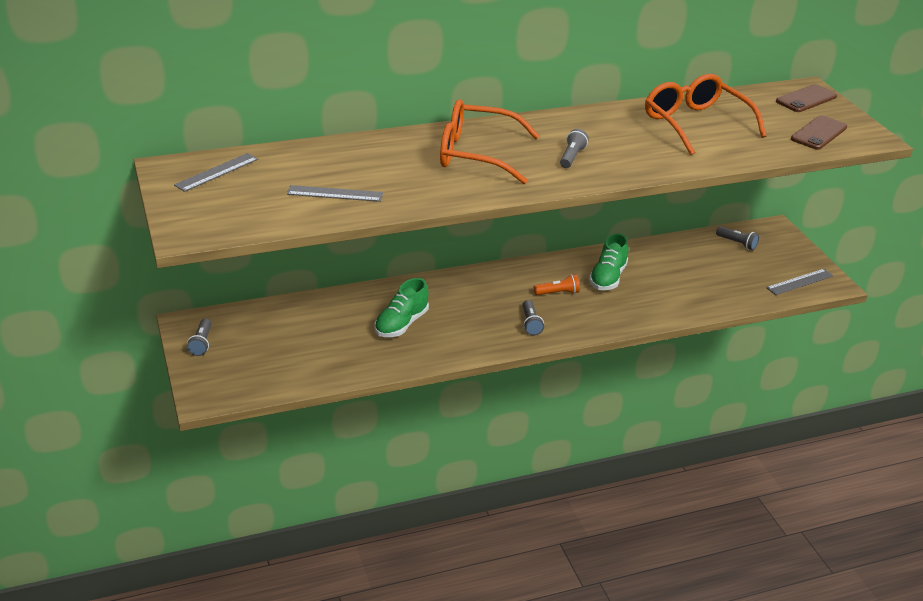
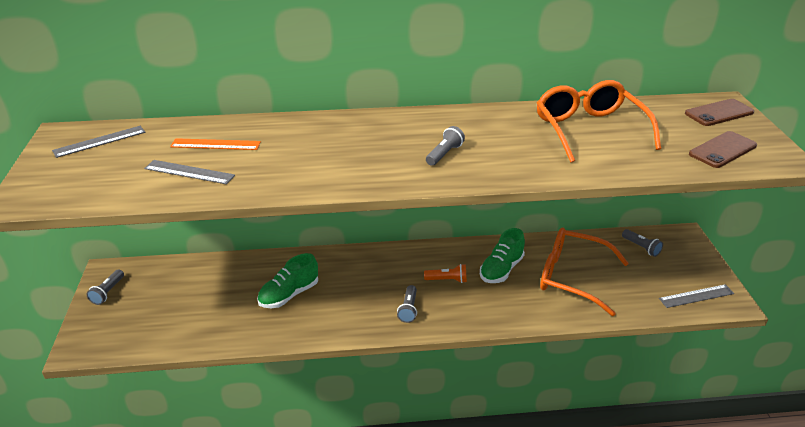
camera: 15 degrees right, 0 degrees up
orange glasses [440,99,540,184] -> orange glasses moved to [540,228,629,316]
none -> orange ruler [170,138,261,150]

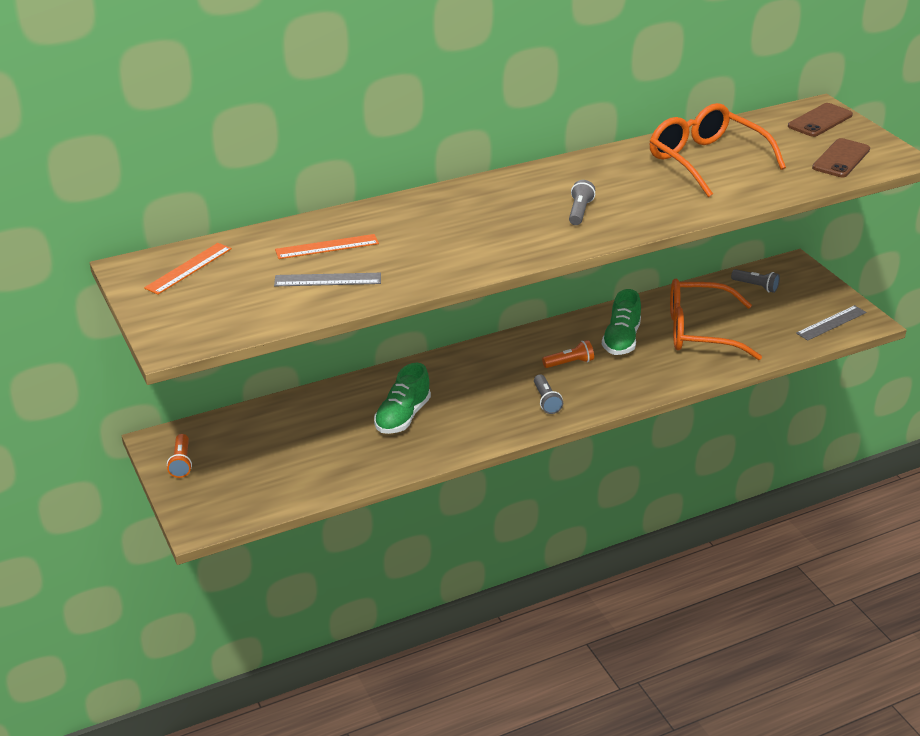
camera: 20 degrees left, 0 degrees up
grey ruler [52,126,145,158] -> orange ruler [144,243,232,295]
grey flashlight [86,269,124,305] -> orange flashlight [167,434,192,478]

